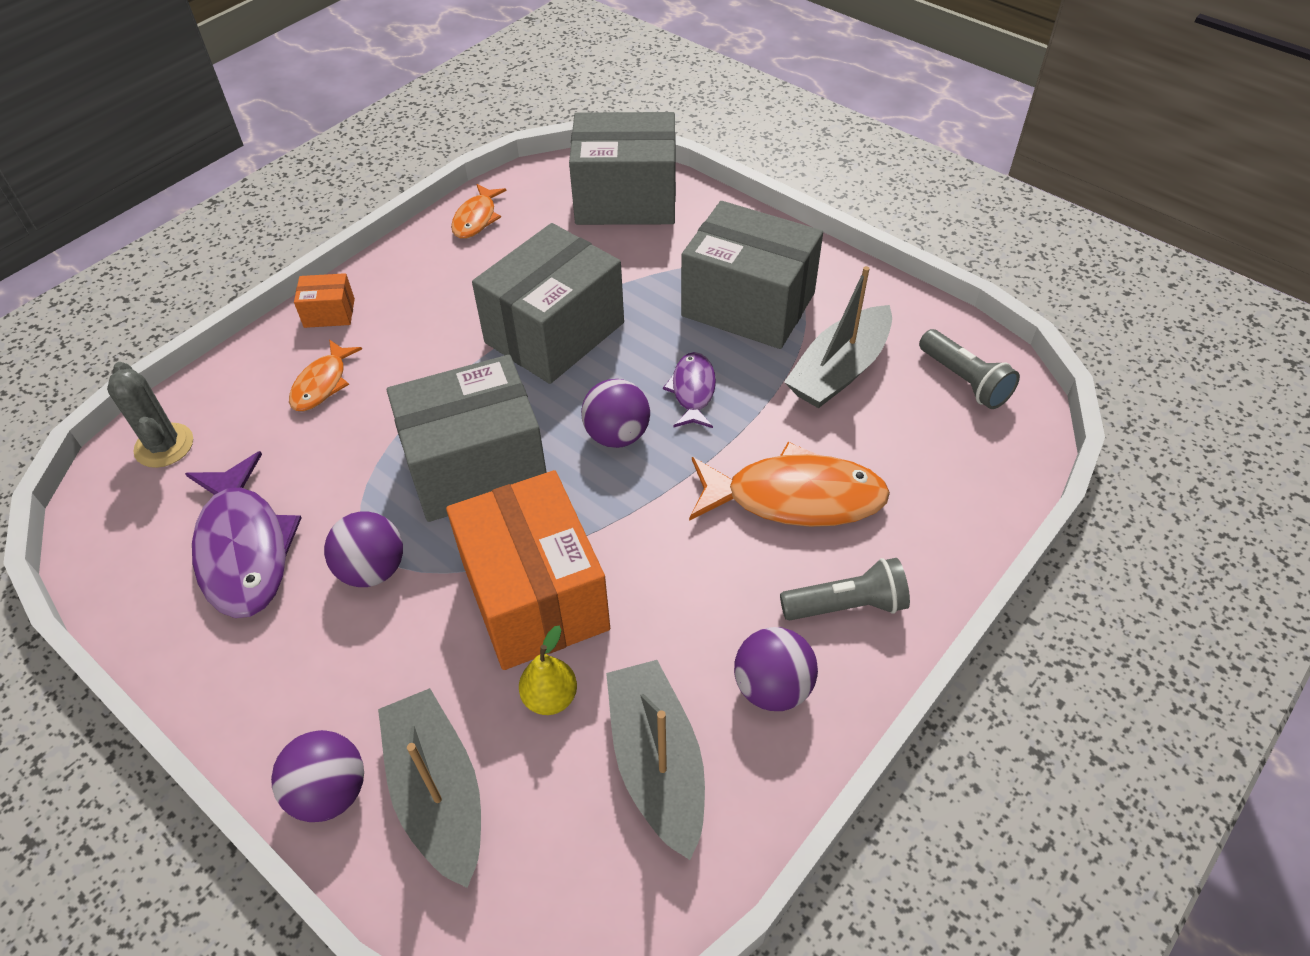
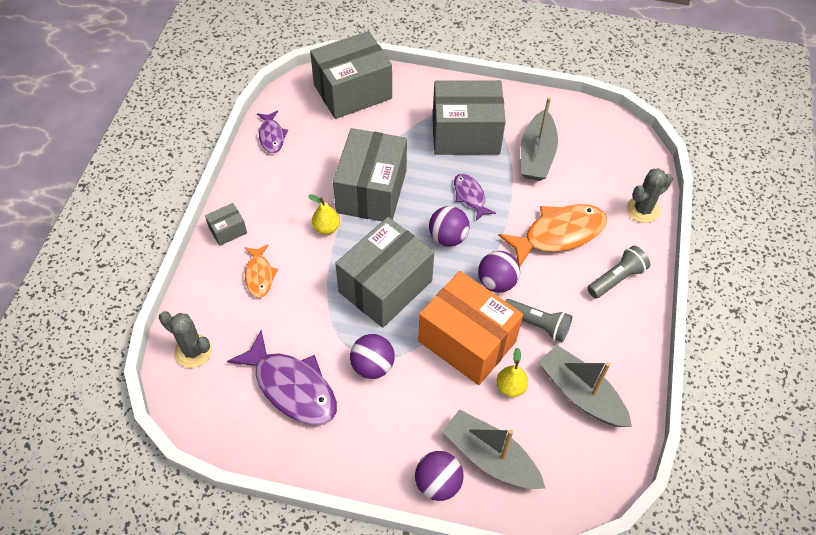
camera: 30 degrees left, 5 degrees up
orange box [294,273,355,328] -> grey box [205,203,247,246]
orange fish [451,184,507,239] -> purple fish [257,110,288,153]
purple ball [734,627,818,711] -> purple ball moved to [478,251,520,293]
grey flashlight [919,329,1020,409] -> grey flashlight moved to [505,299,572,342]
none -> yellow pear [308,194,340,234]
none -> grey cactus [626,168,673,223]

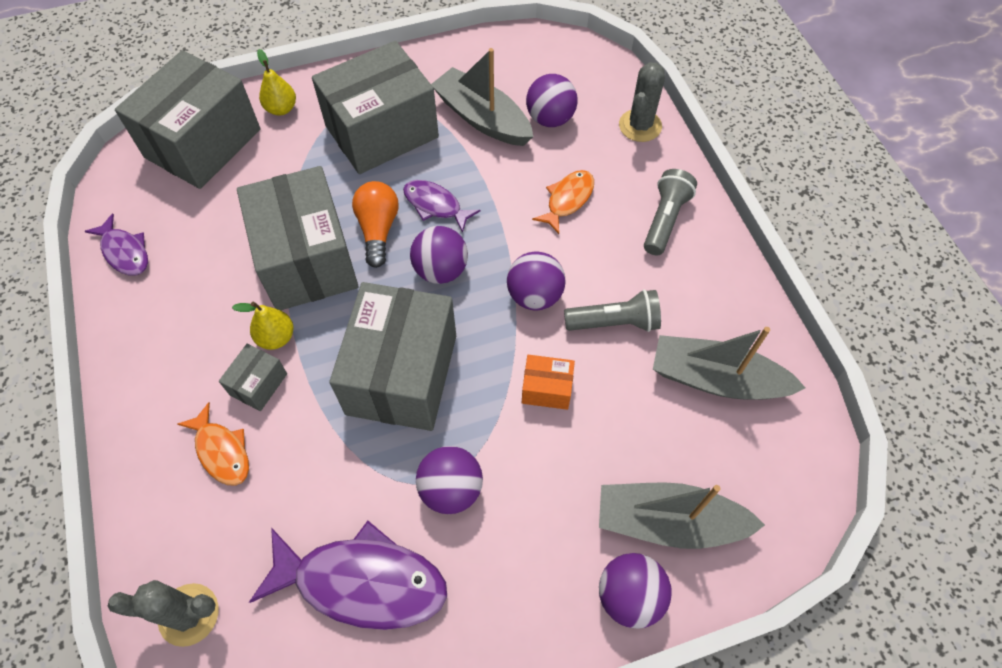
camera: 30 degrees left, 5 degrees up
grey box [205,203,247,246] -> grey box moved to [219,343,287,411]
orange box [418,271,523,385] -> orange box [522,355,575,410], size x0.43
yellow pear [496,348,528,397] -> yellow pear moved to [257,49,296,116]
orange fish [498,204,607,266] -> orange fish [532,170,594,234], size x0.55
grey boat [521,97,558,181] -> grey boat turned 150 degrees clockwise [431,48,534,146]
none -> orange light bulb [352,181,399,268]
none -> purple ball [526,74,578,127]

